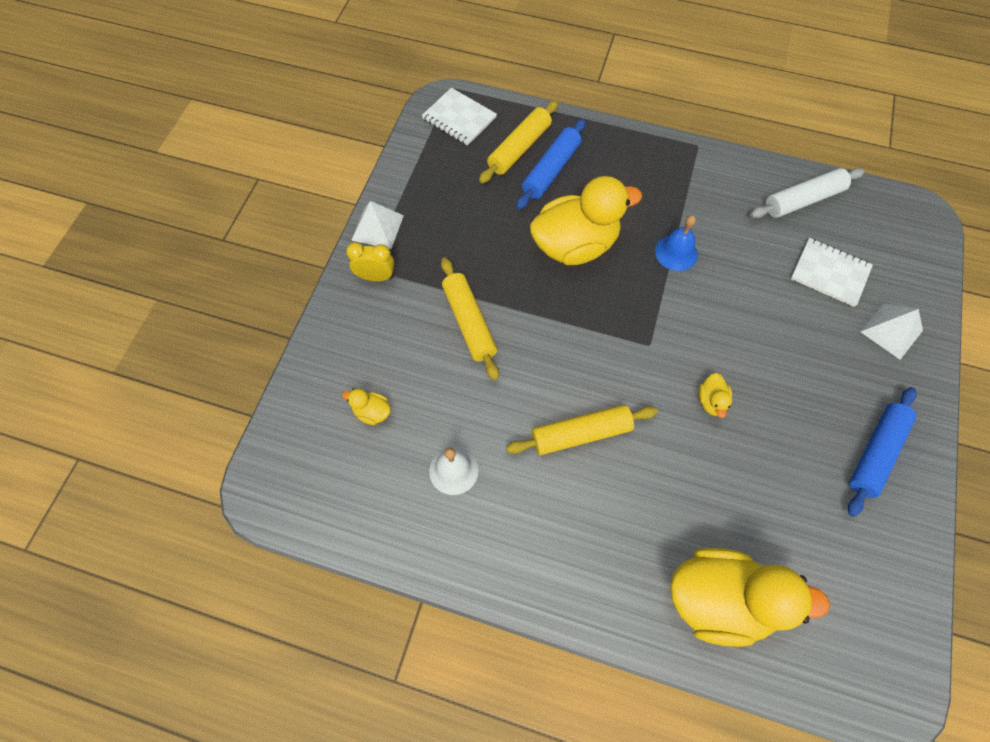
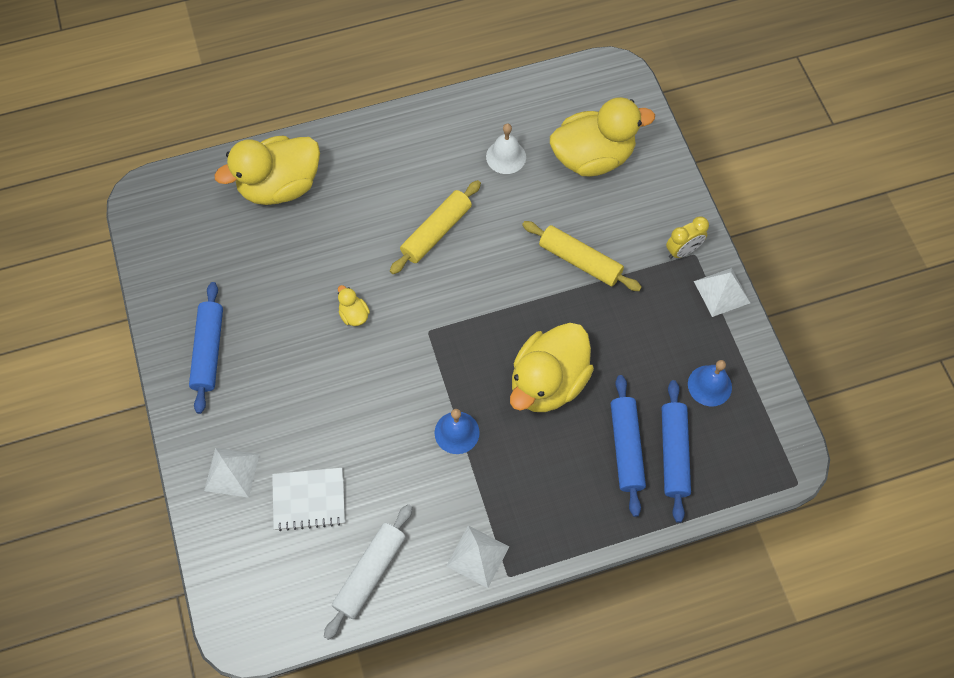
camera: 145 degrees right, 0 degrees up
yellow duck [342,388,391,425] -> yellow duck [550,97,655,176], size x2.46
white notebook [422,88,497,146] -> none
yellow rolling pin [479,100,558,184] -> blue rolling pin [662,380,691,523]
none -> white pyramid [446,525,509,588]
none -> blue bell [688,360,732,406]

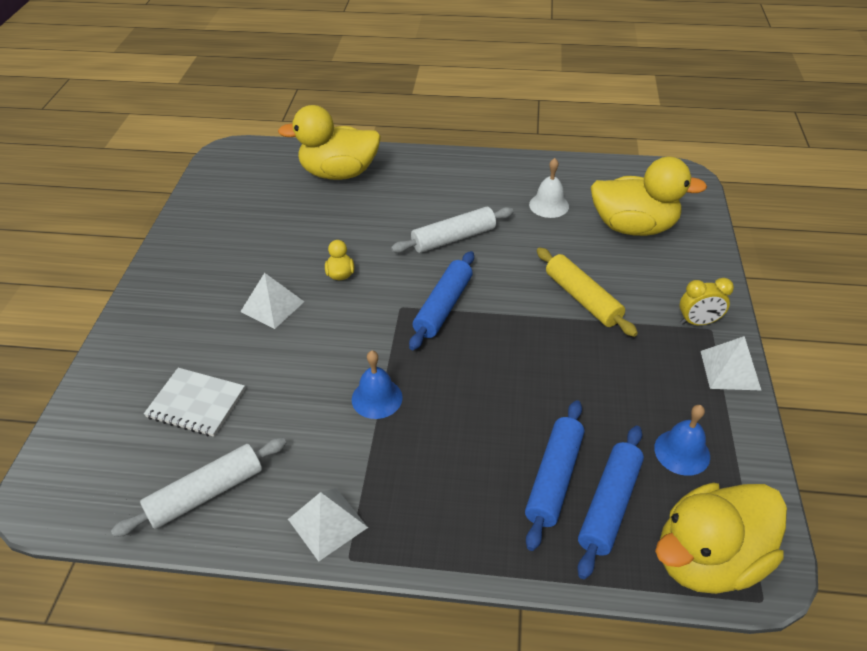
camera: 25 degrees right, 20 degrees down
blue rolling pin [189,282,223,414] -> blue rolling pin moved to [409,251,474,350]
white pyramid [204,448,259,498] -> white pyramid moved to [240,273,304,329]
yellow rolling pin [390,180,481,274] -> white rolling pin [391,207,514,253]
yellow duck [510,323,594,412] -> yellow duck moved to [655,482,787,594]

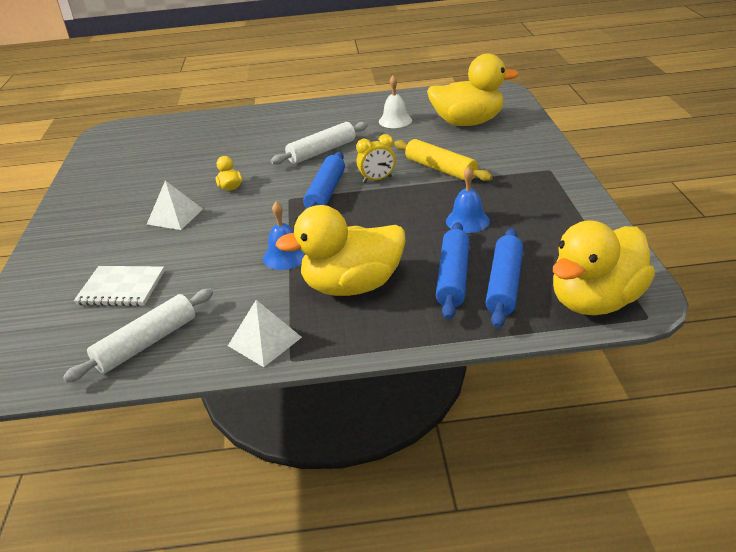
camera: 10 degrees left, 10 degrees down
yellow duck [278,105,381,180] -> yellow duck moved to [275,205,406,296]
blue bell [654,405,710,476] -> blue bell moved to [446,166,490,233]
yellow clock [679,278,734,325] -> yellow clock moved to [356,134,396,183]
white pyramid [701,336,762,391] -> none

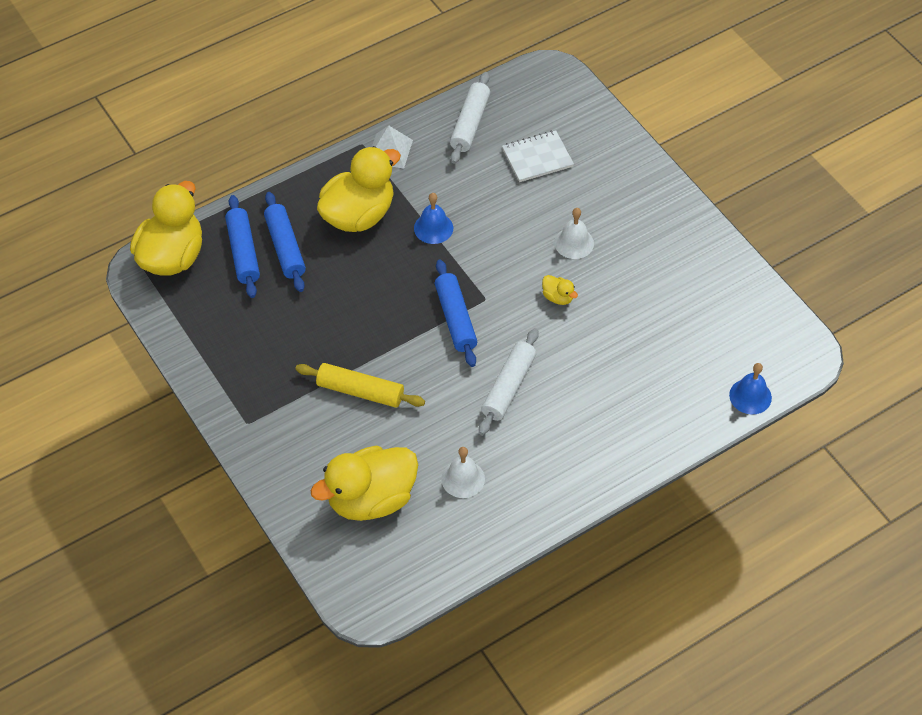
camera: 150 degrees right, 20 degrees up
white pyramid [147,181,203,230] -> white bell [554,208,594,259]
yellow clock [356,134,396,183] -> none
blue bell [446,166,490,233] -> blue bell moved to [729,363,772,414]

